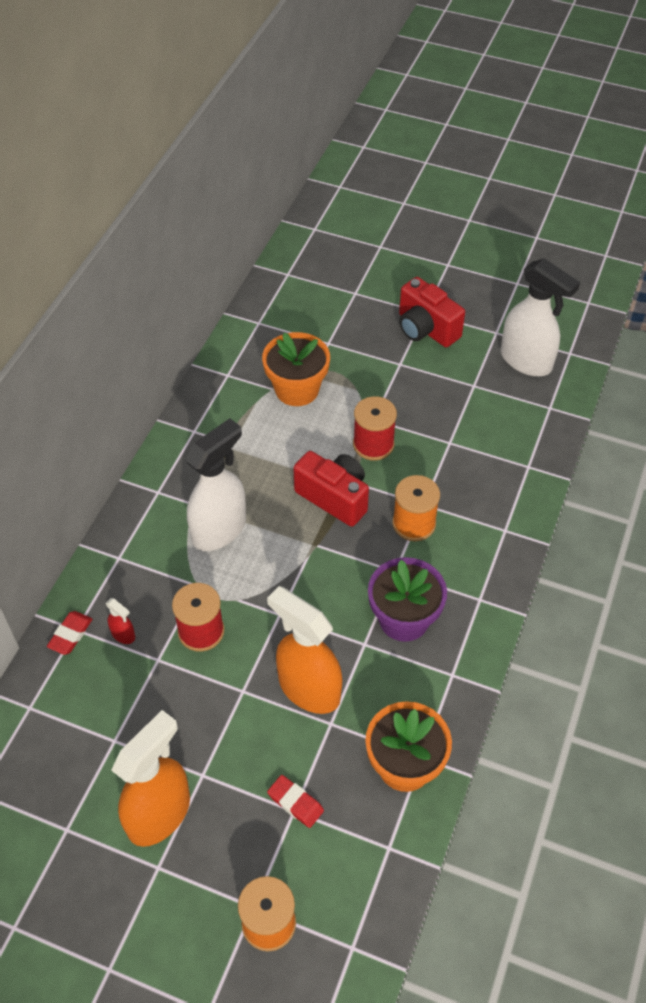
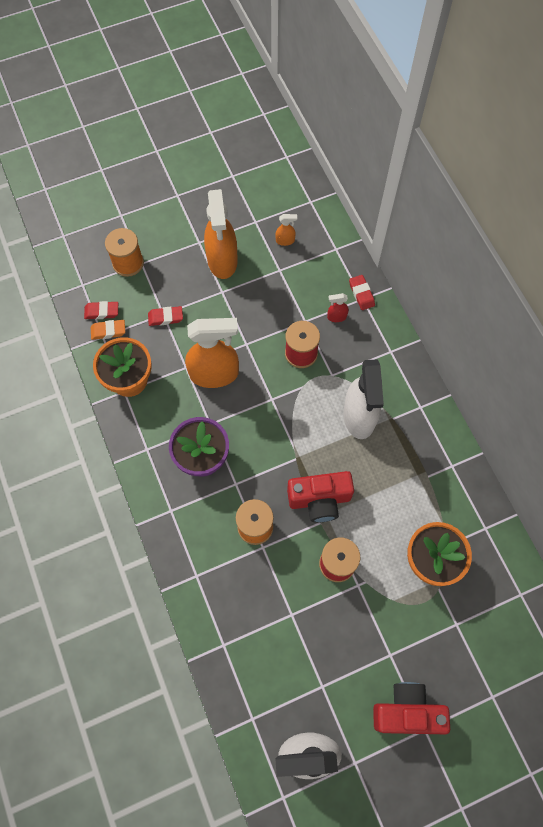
camera: 135 degrees right, 15 degrees up
none -> red eraser [84,301,118,319]
none -> orange eraser [91,320,125,340]
none -> orange spray bottle [275,214,297,246]

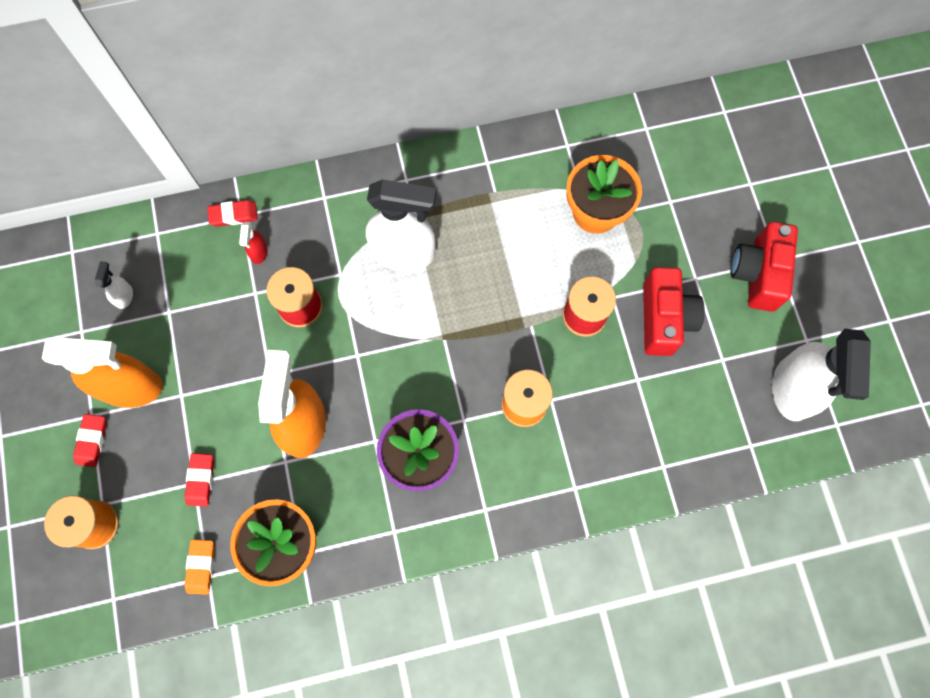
camera: 80 degrees left, 5 degrees up
red eraser [84,301,118,319] -> red eraser moved to [73,414,107,467]
orange spray bottle [275,214,297,246] -> white spray bottle [95,261,133,309]
red camera [287,471,354,523] -> red camera moved to [643,267,705,356]

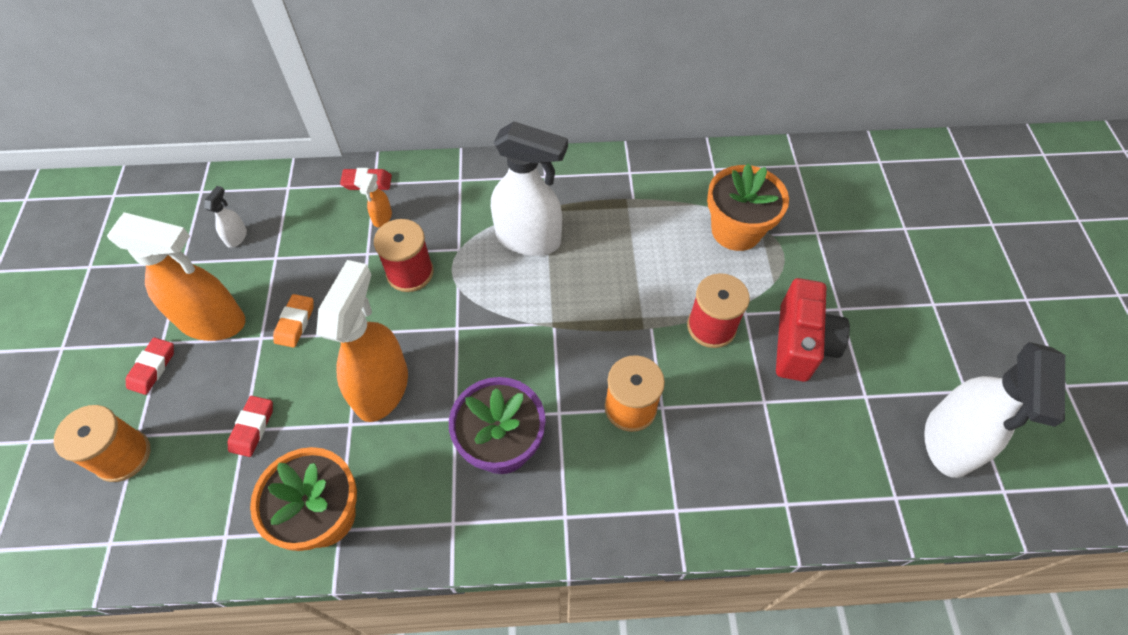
camera: 10 degrees right, 15 degrees down
orange eraser [185,539,215,595] -> orange eraser moved to [273,294,313,348]
red spray bottle [239,222,268,264] -> orange spray bottle [360,173,392,227]
red camera [731,222,798,312] -> none

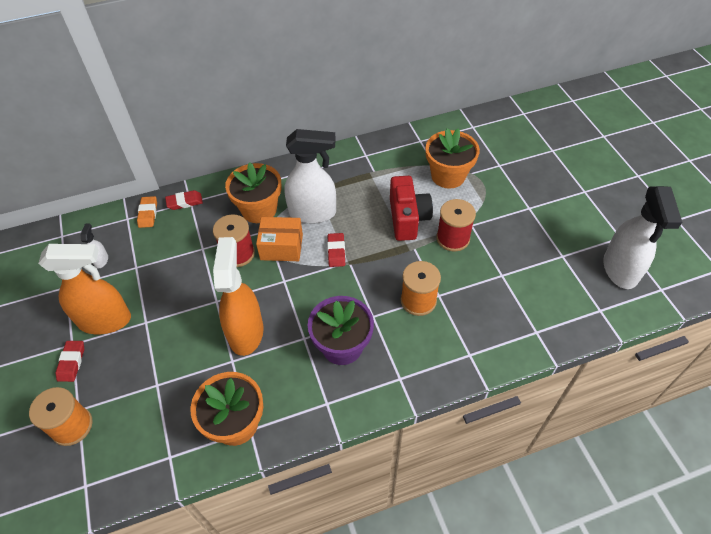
camera: 15 degrees left, 5 degrees down
red eraser [228,396,273,457] -> red eraser moved to [327,233,345,267]
orange eraser [273,294,313,348] -> orange eraser moved to [137,196,157,228]
orange spray bottle [360,173,392,227] -> none
red camera [776,278,850,382] -> red camera moved to [390,176,433,241]
none -> orange flower pot [225,163,281,223]
none -> orange box [256,217,303,261]

